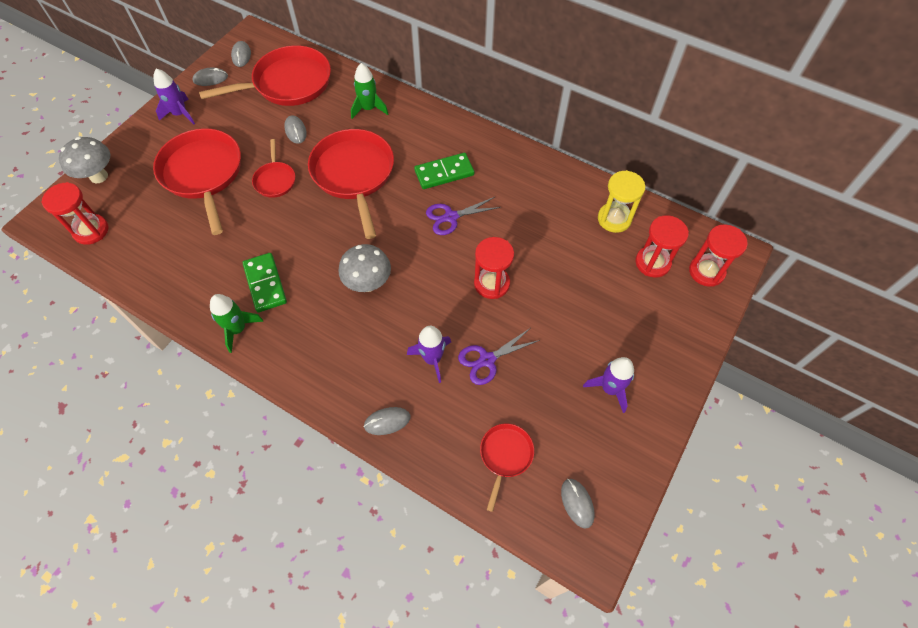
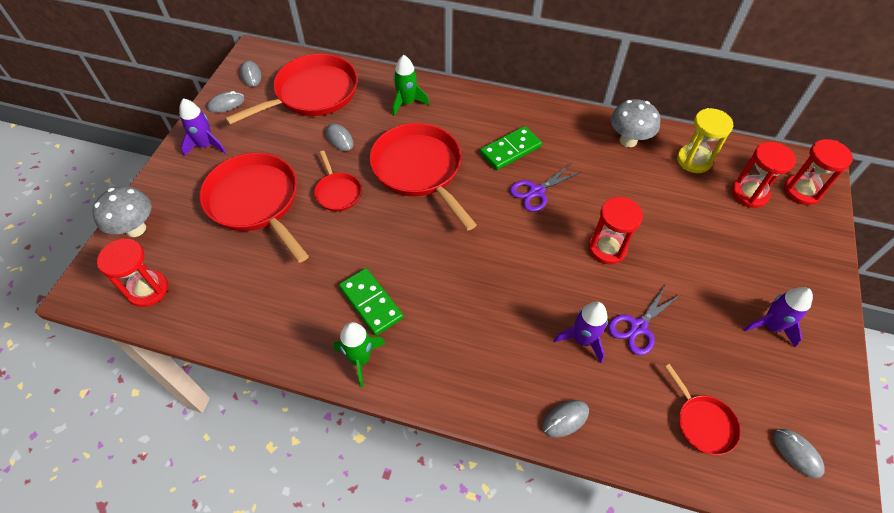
camera: 15 degrees left, 5 degrees down
grey mushroom [338,244,391,292] -> grey mushroom moved to [611,99,660,147]
red pan [480,423,534,512] -> red pan turned 150 degrees clockwise [665,364,741,455]

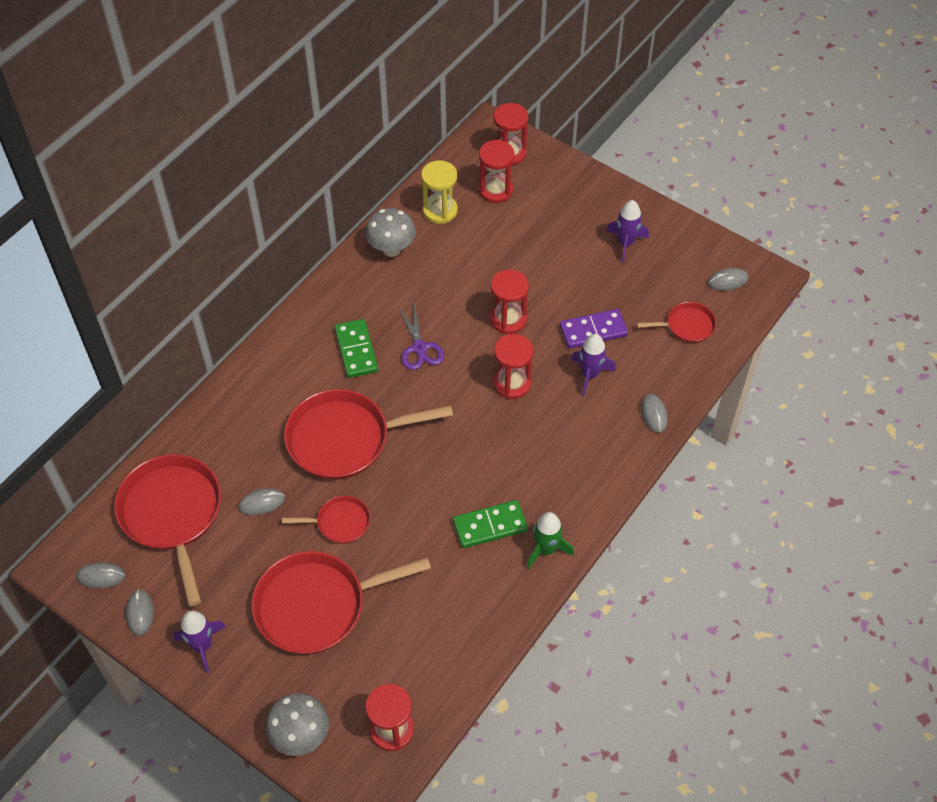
camera: 70 degrees left, 0 degrees up
green rocket [393,55,429,116] -> none
purple scissors [608,285,680,355] -> purple domino [560,309,628,349]
none -> red hourglass [493,334,534,399]

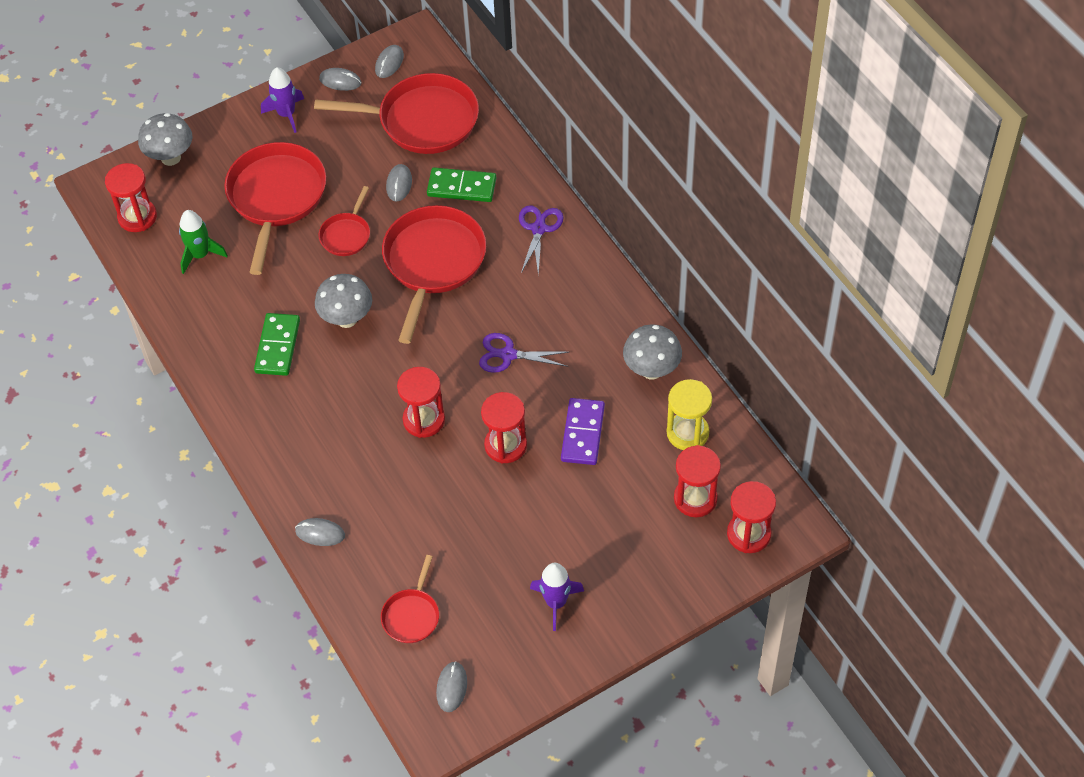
camera: 115 degrees right, 0 degrees up
green domino [335,319,378,378] -> green domino moved to [427,167,496,202]
green rocket [527,512,574,569] -> green rocket moved to [179,210,228,274]
purple domino [560,309,628,349] -> purple domino moved to [561,398,605,465]
purple rocket [571,334,616,396] -> none
none -> grey mushroom [315,274,372,328]
none -> purple scissors [519,205,564,275]

